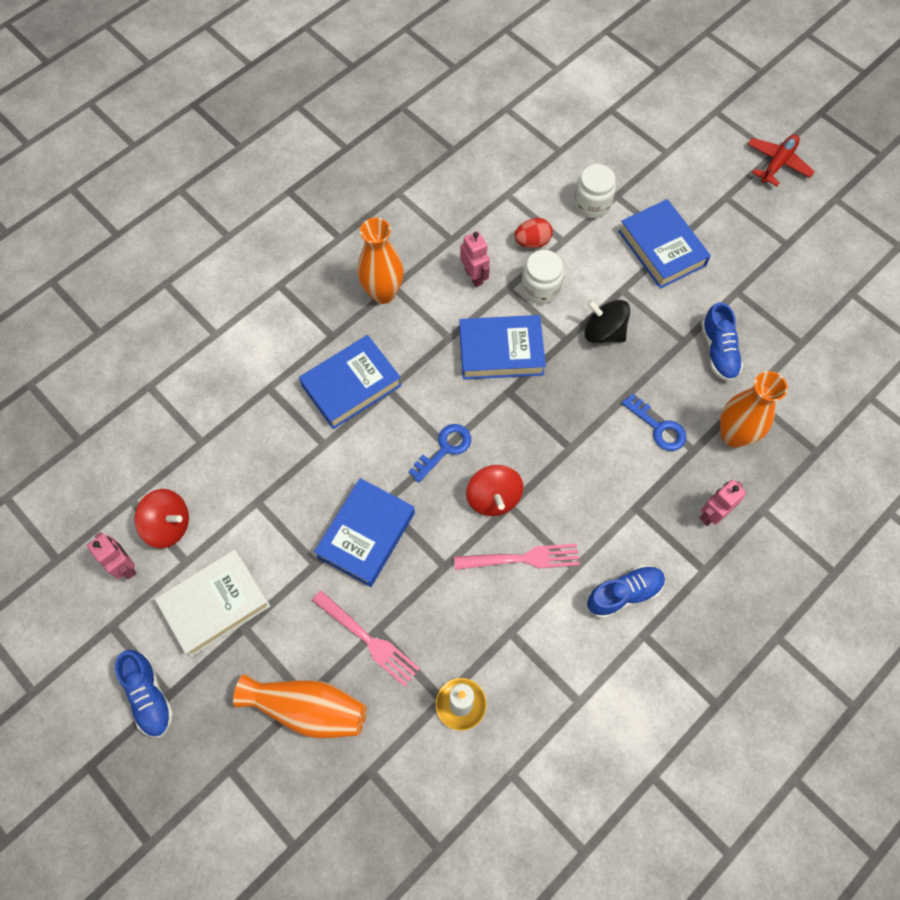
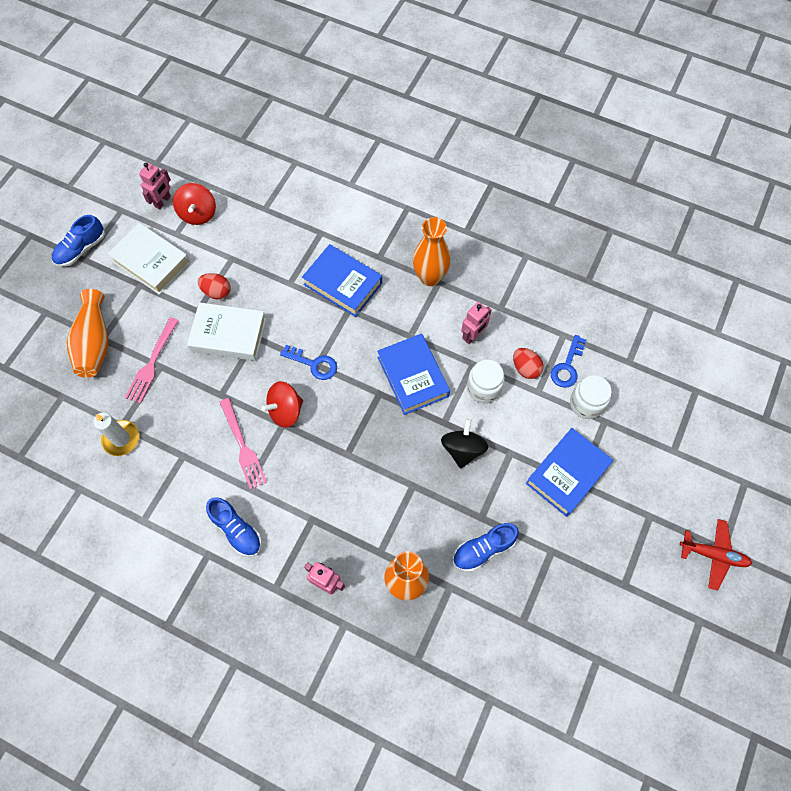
camera: 70 degrees right, 0 degrees up
blue book [314,478,415,587] -> white book [187,302,266,361]
blue key [622,394,686,451] -> blue key moved to [551,335,586,388]
none -> red egg [198,273,230,299]

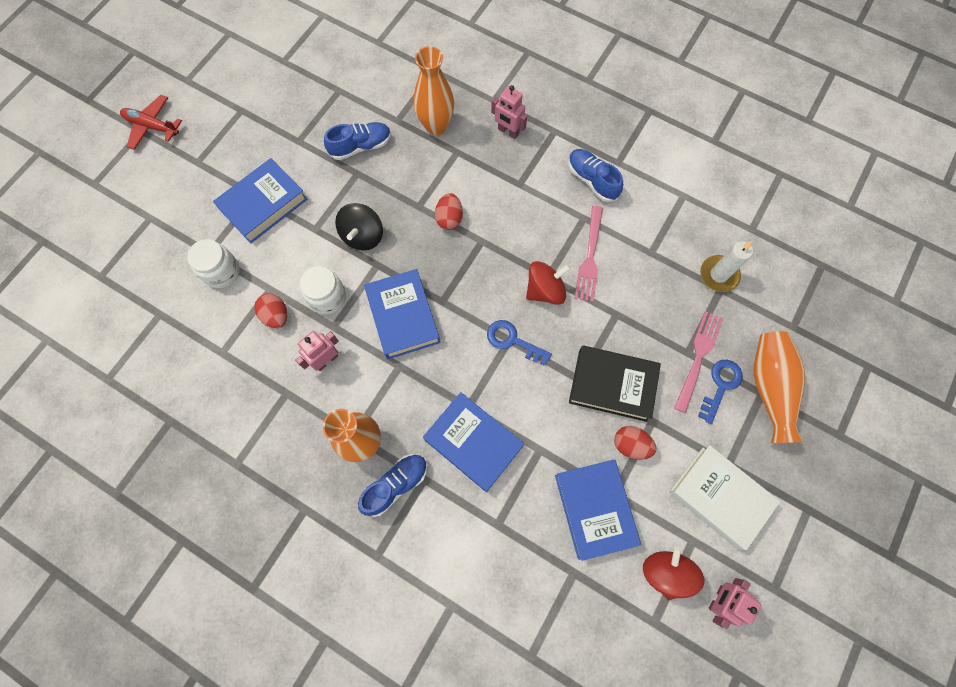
camera: 175 degrees left, 5 degrees up
blue shoe [52,215,105,267] -> blue shoe moved to [358,454,428,517]
white book [187,302,266,361] -> black book [569,345,661,422]
pink fork [220,398,267,490] -> pink fork turned 150 degrees counterclockwise [575,206,603,302]
blue key [551,335,586,388] -> blue key moved to [698,360,743,424]
none -> red egg [435,193,463,230]
none -> blue book [555,459,641,561]

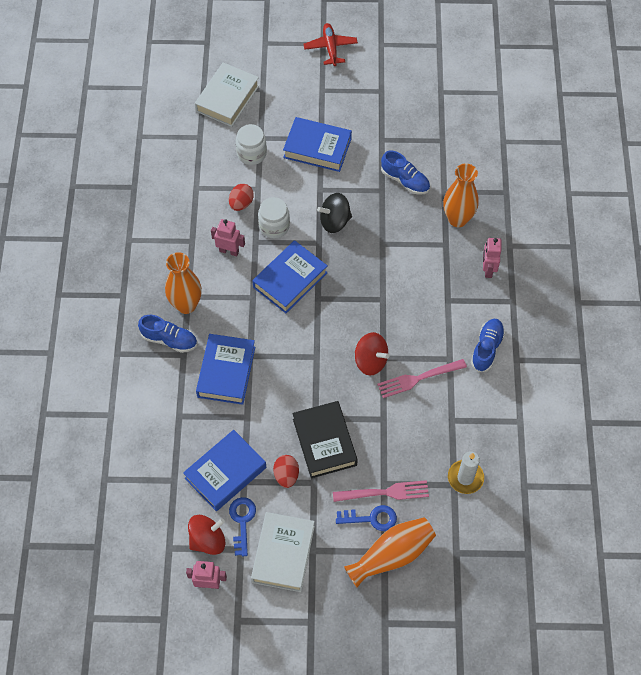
camera: 60 degrees right, 10 degrees down
red egg [435,193,463,230] -> none
blue key [487,320,552,366] -> blue key moved to [229,497,256,556]
none -> white book [195,62,259,127]

